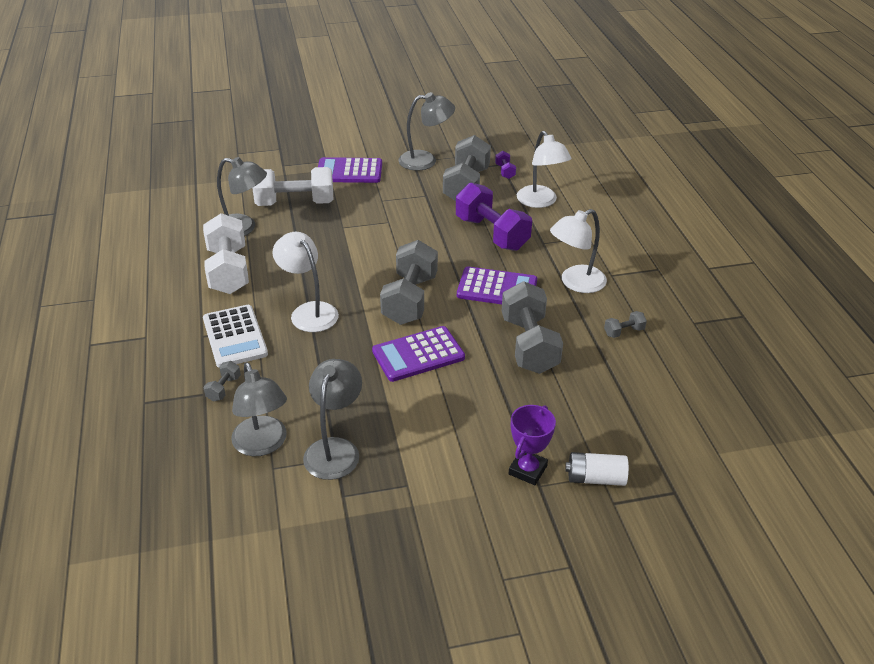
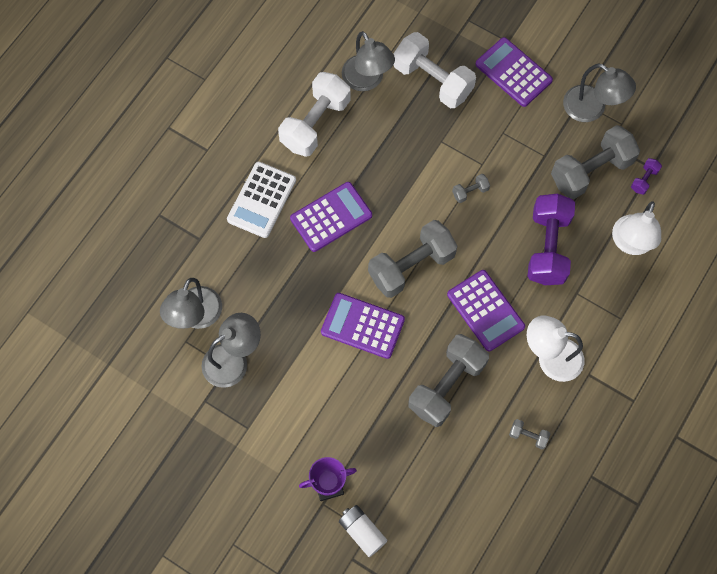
camera: 45 degrees right, 30 degrees up
grey dumbbell [204,361,241,401] -> grey dumbbell moved to [452,174,490,203]
white lamp [273,232,339,332] -> purple calculator [290,182,372,252]

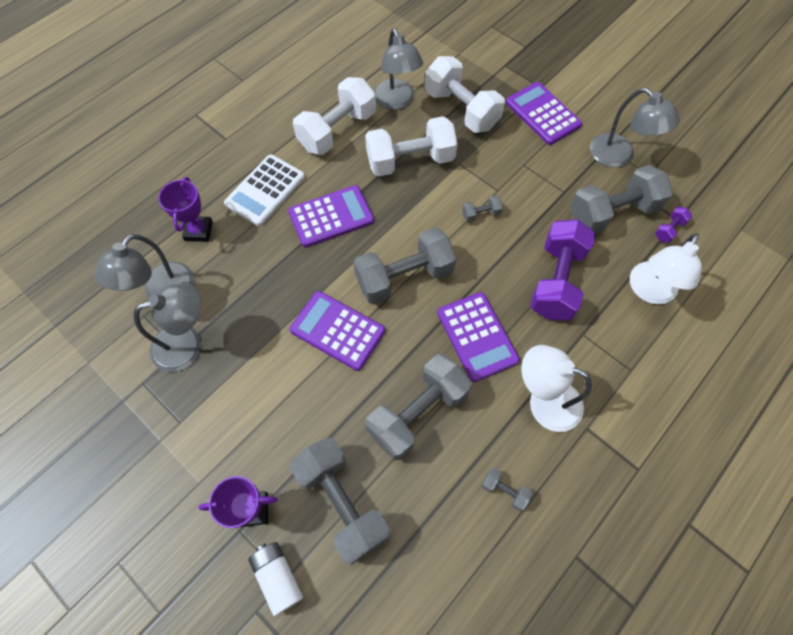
camera: 10 degrees right, 5 degrees down
none -> purple trophy [158,177,213,242]
none -> grey dumbbell [290,437,390,564]
none -> white dumbbell [365,116,457,177]

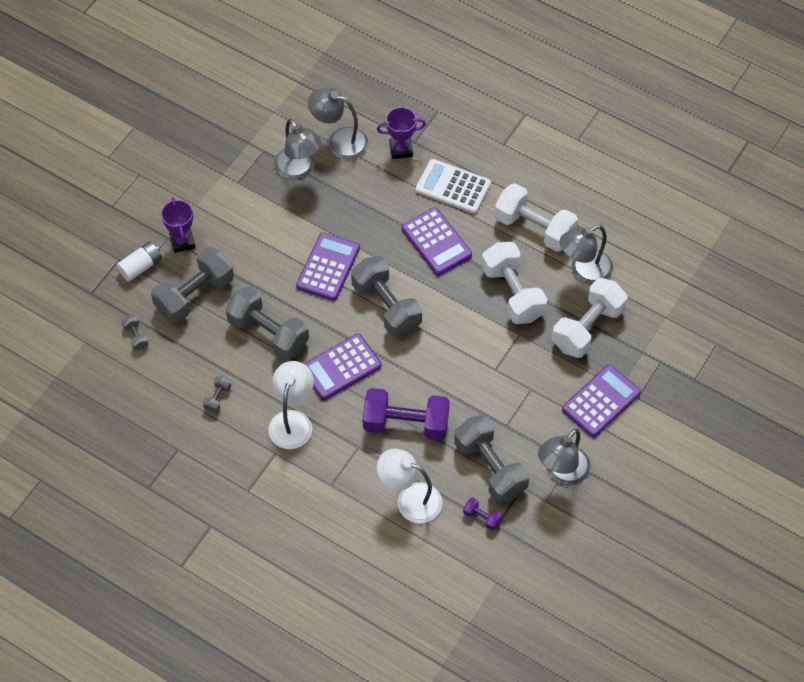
camera: 80 degrees right, 5 degrees down
grey dumbbell [462,195,503,222] -> grey dumbbell moved to [122,315,148,350]

